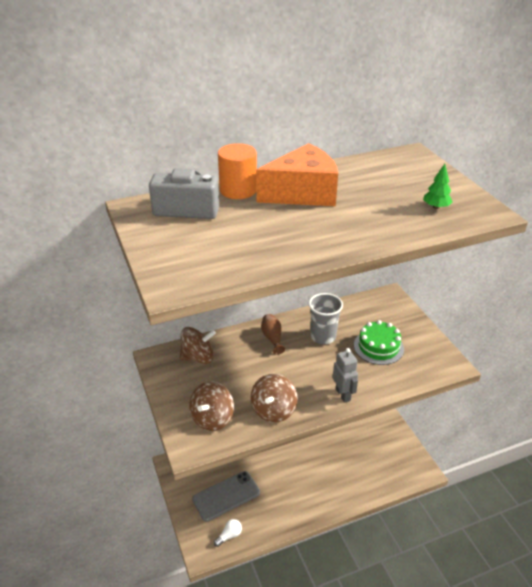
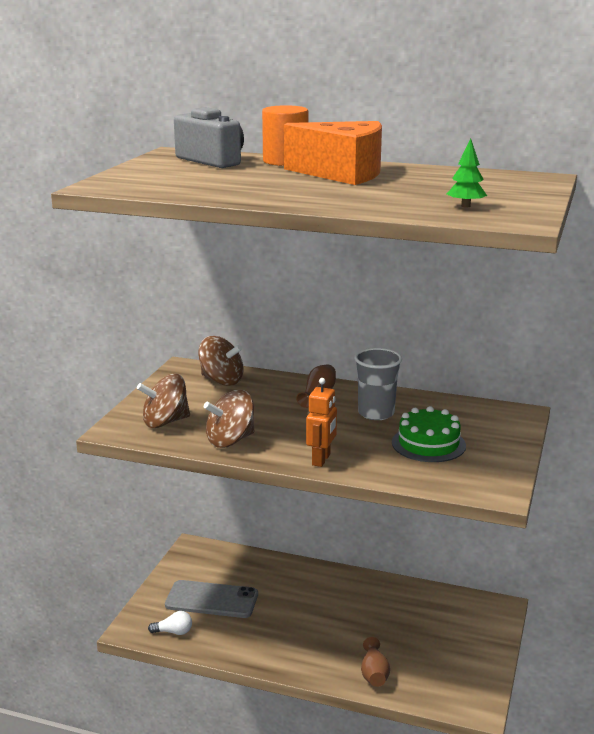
camera: 40 degrees right, 15 degrees down
grey robot [333,348,358,403] -> orange robot [306,378,337,467]
none -> brown vase [361,637,390,687]

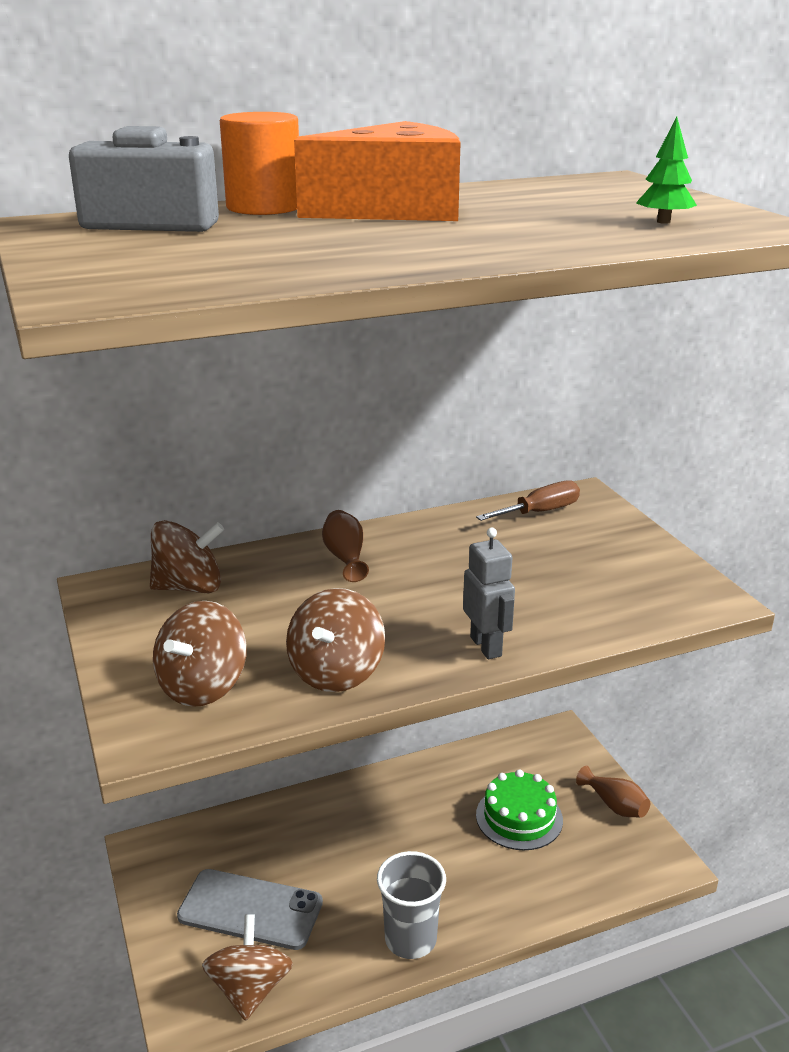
camera: 40 degrees left, 5 degrees up
white light bulb [148,611,192,635] -> brown spinning top [202,914,293,1021]
grey phone [165,580,258,618] -> grey phone turned 45 degrees clockwise [177,869,323,950]
orange robot [306,378,337,467] -> grey robot [463,528,515,659]
grey cup [354,348,402,420] -> grey cup moved to [377,851,446,959]
brown vase [361,637,390,687] -> brown vase moved to [576,766,650,818]
green cake [392,406,466,462] -> green cake moved to [476,769,563,850]
none -> brown screwdriver [476,480,580,521]

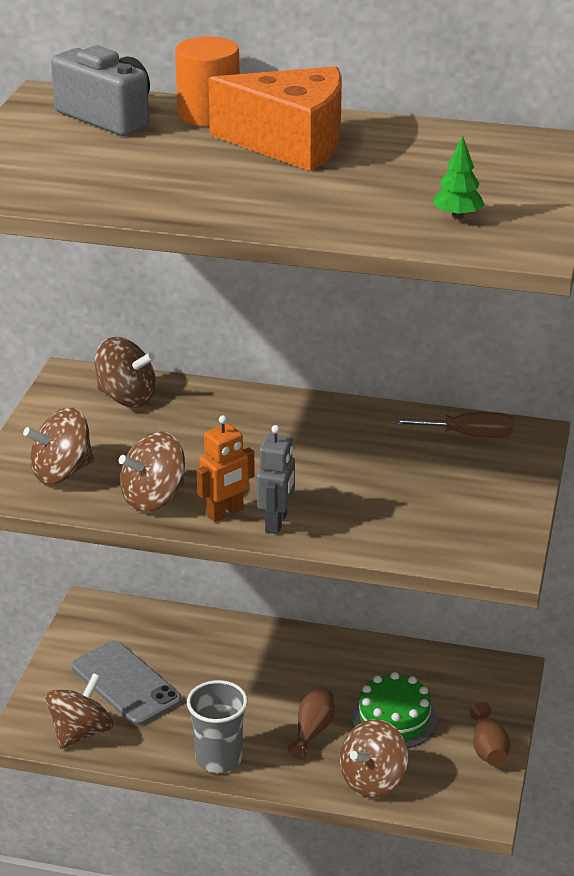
camera: 35 degrees right, 5 degrees up
brown vase [322,510,369,582] -> brown vase moved to [287,687,335,759]
none -> orange robot [197,415,255,522]
none -> brown spinning top [340,719,408,798]

